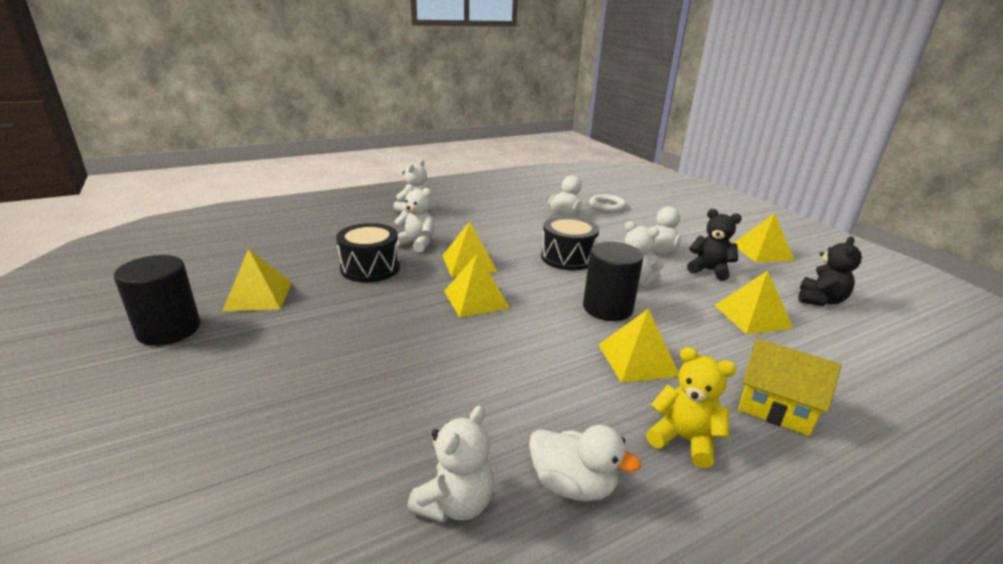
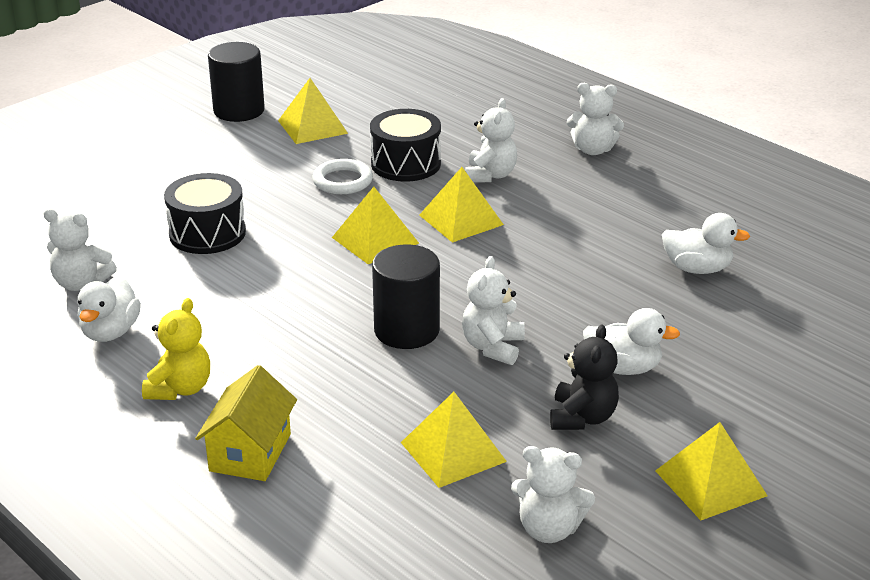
camera: 75 degrees right, 5 degrees up
black drum [541,216,599,270] -> black drum moved to [164,173,246,254]
white ring [589,194,626,212] -> white ring moved to [313,159,373,194]
yellow pyramid [598,309,679,383] -> none
black teddy bear [799,236,862,306] -> white teddy bear [511,446,595,543]

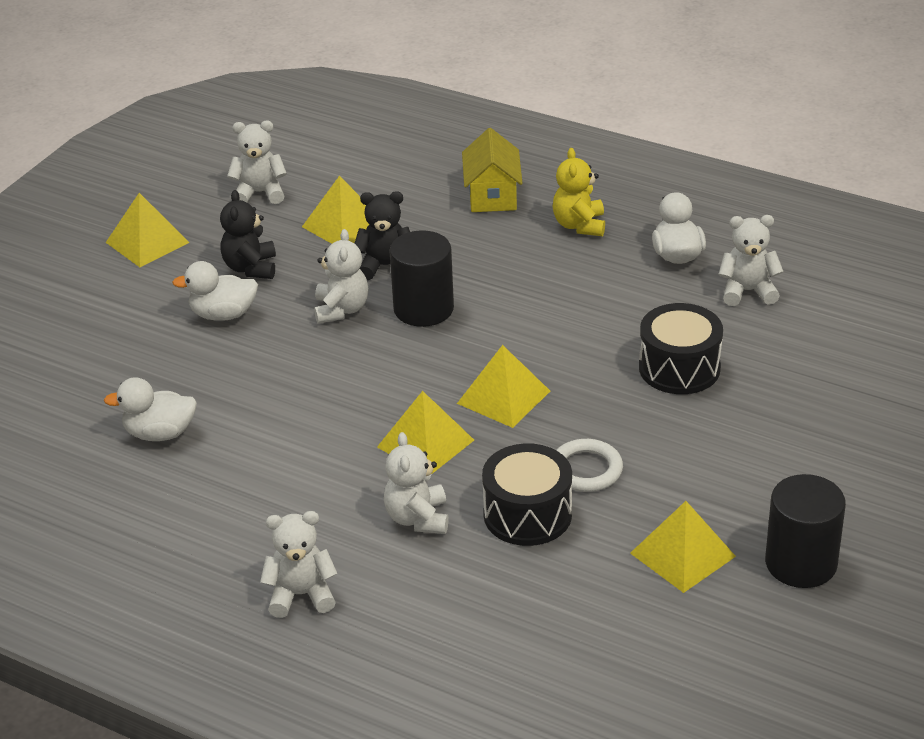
camera: 165 degrees right, 5 degrees up
none -> black teddy bear [354,191,410,280]

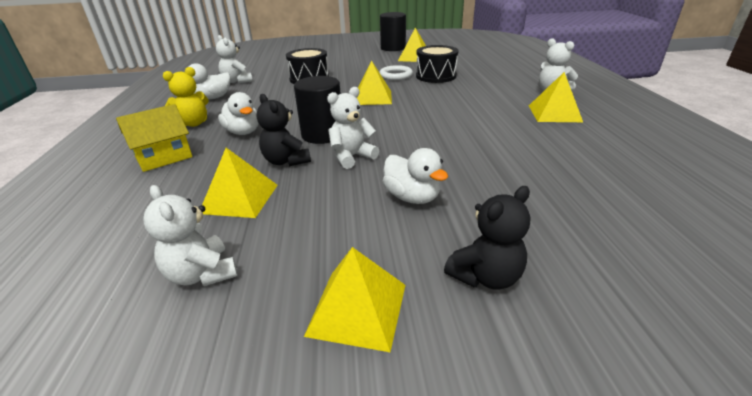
camera: 125 degrees left, 5 degrees down
white duck [104,377,197,441] -> white duck moved to [218,92,259,135]
black teddy bear [220,190,276,279] -> black teddy bear moved to [444,186,530,290]
yellow pyramid [377,391,474,474] -> yellow pyramid moved to [529,72,583,122]
white teddy bear [384,432,448,534] -> none

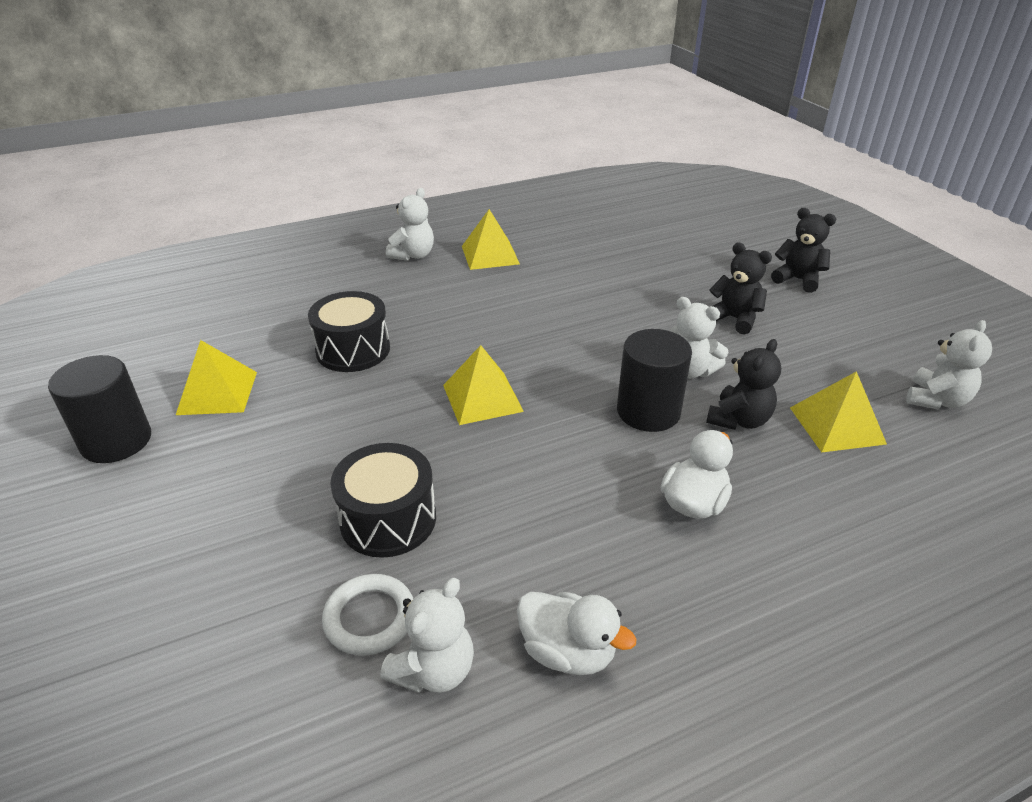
camera: 110 degrees left, 5 degrees up
yellow house [116,104,193,172] -> none
yellow teddy bear [163,67,209,127] -> none
yellow pyramid [304,247,405,352] -> none
white ring [379,65,413,80] -> white ring moved to [322,574,413,656]
white duck [383,148,448,204] -> black teddy bear [709,243,772,335]

